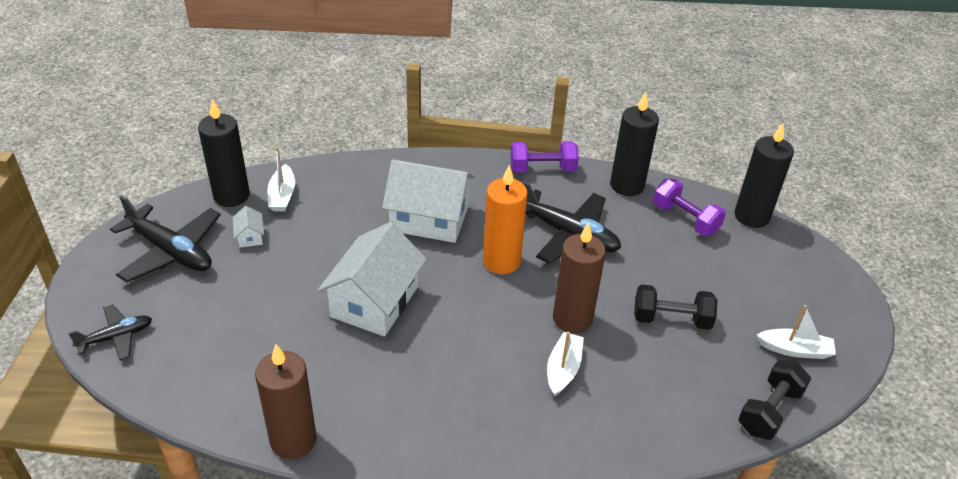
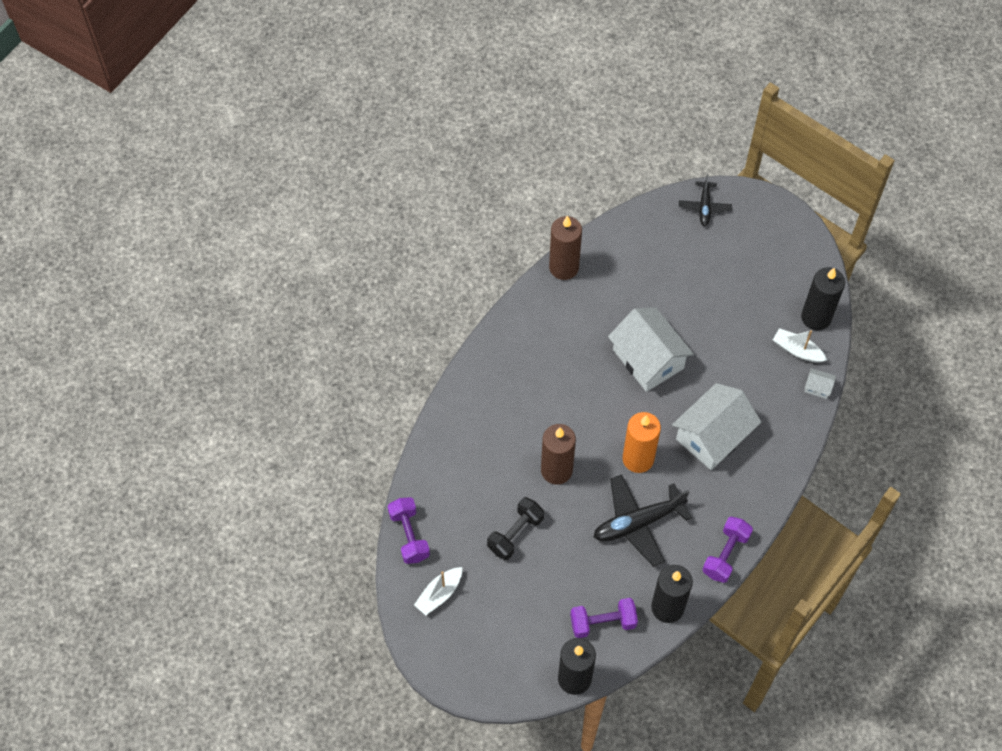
camera: 125 degrees right, 20 degrees up
black plane [110,195,221,282] -> none
white house [233,206,264,248] -> white house moved to [805,368,836,399]
white boat [547,332,584,396] -> none
black dumbbell [738,360,811,440] -> purple dumbbell [388,497,430,564]

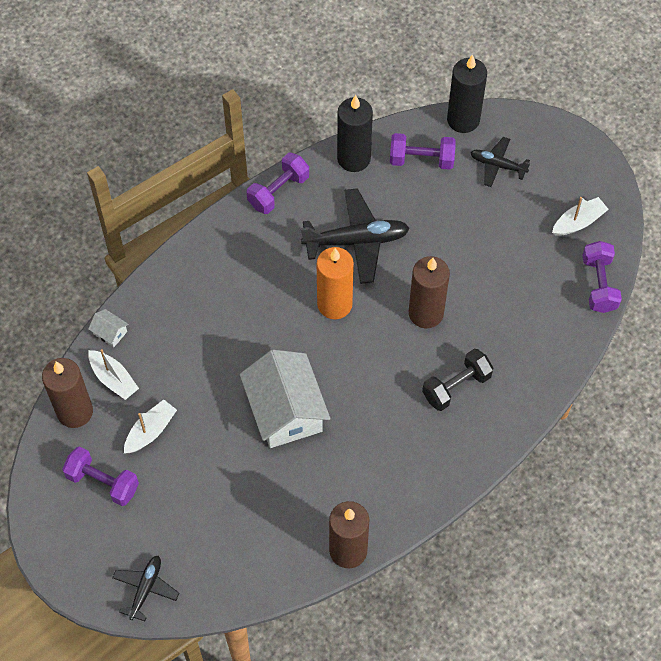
camera: 165 degrees left, 0 degrees up
black dumbbell [487,497,544,560] -> black dumbbell moved to [422,349,493,411]
white house [672,383,761,470] -> none
black candle [801,267,845,330] -> brown candle [42,358,93,428]
none -> purple dumbbell [62,446,139,506]
none -> white boat [124,400,177,453]
none -> black plane [470,137,530,187]

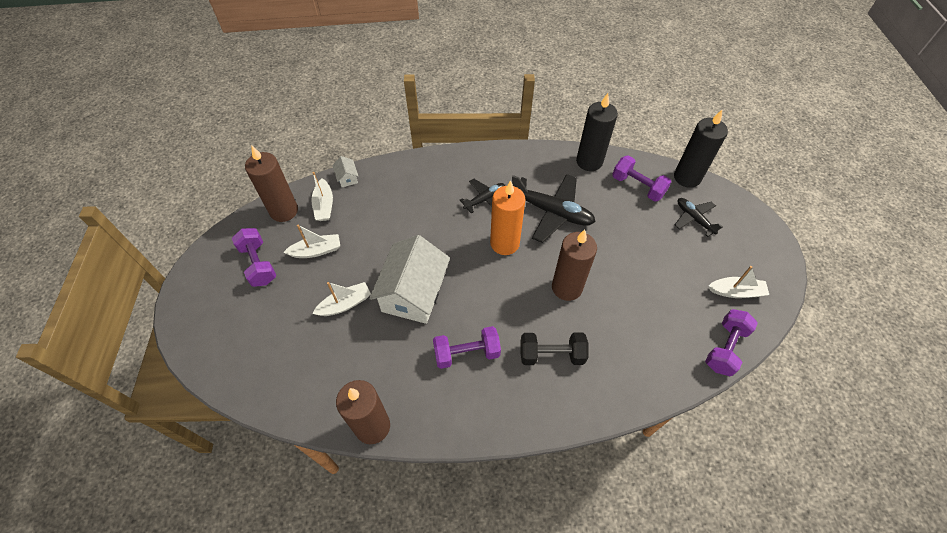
camera: 35 degrees right, 5 degrees down
black plane [112,556,179,622] -> black plane moved to [460,179,505,214]
purple dumbbell [247,153,309,214] -> purple dumbbell moved to [433,326,501,369]
none -> white boat [312,282,371,316]

